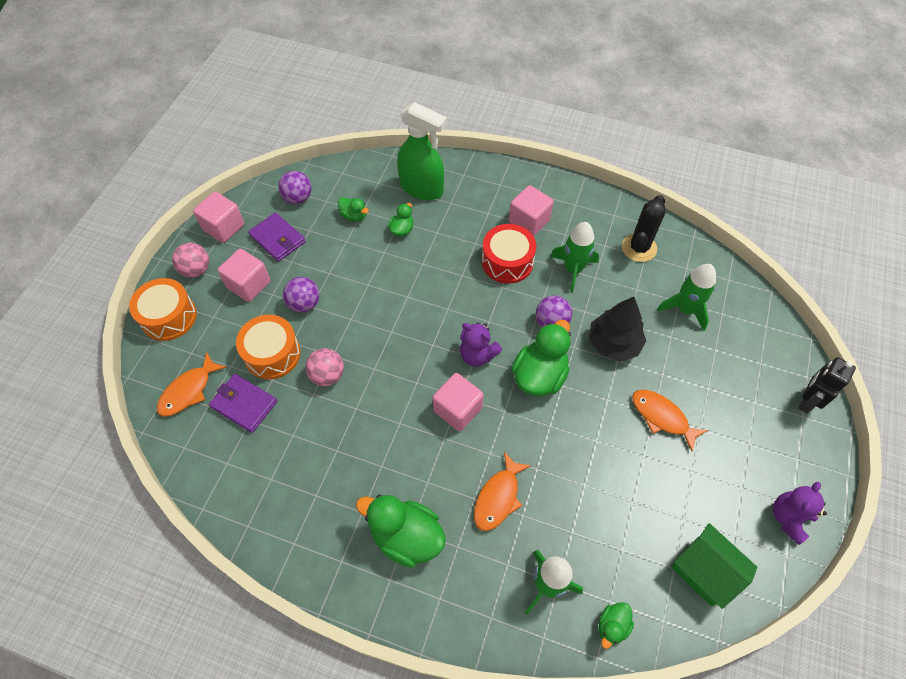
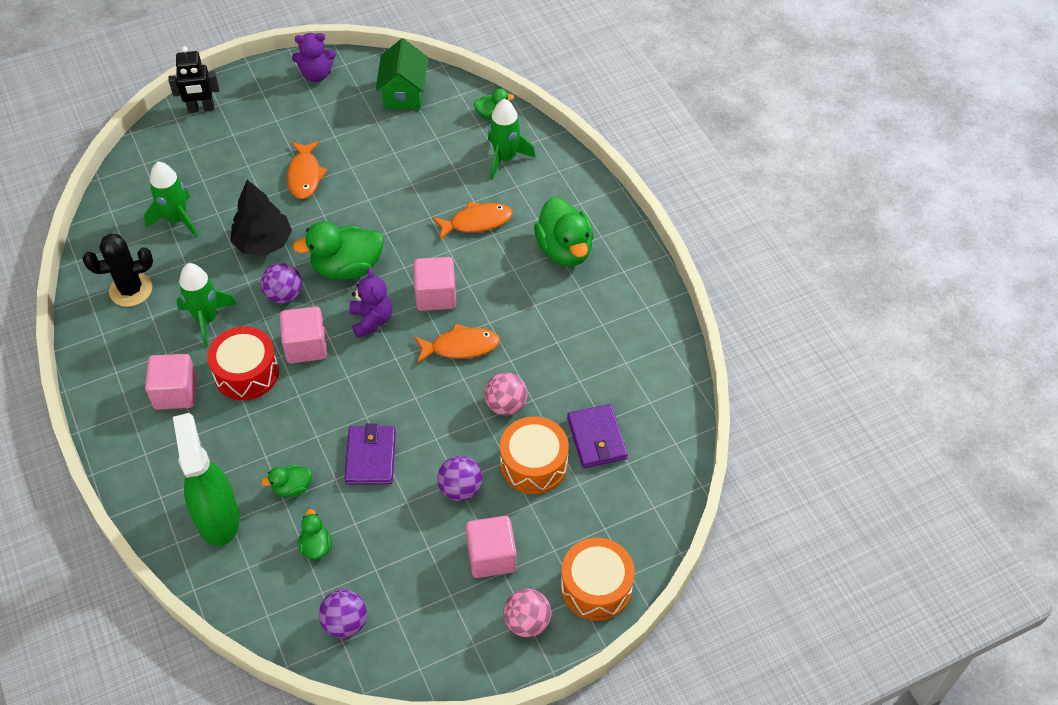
camera: 135 degrees left, 5 degrees down
orange fish [157,352,227,417] -> orange fish moved to [414,323,500,363]
pink cube [193,192,244,243] -> pink cube moved to [280,306,327,363]
purple wallet [248,212,306,262] -> purple wallet moved to [344,423,396,484]

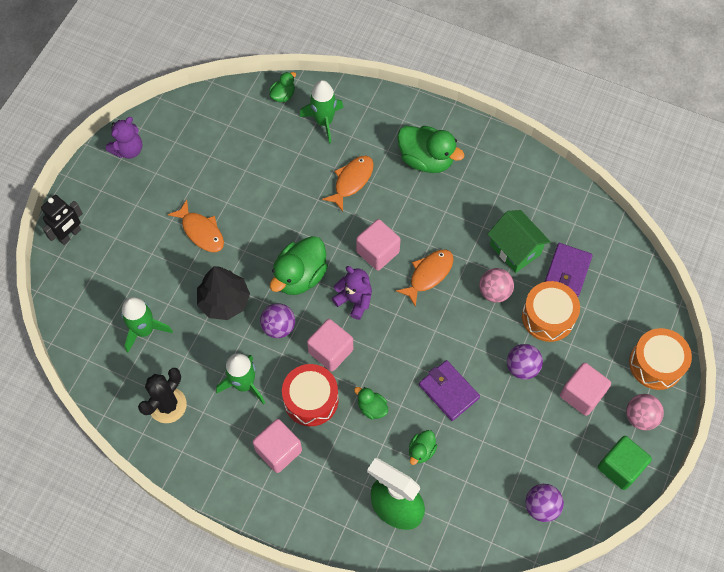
camera: 40 degrees left, 10 degrees up
green duck [298,509,332,560] -> green duck moved to [354,387,388,419]
green house [376,38,428,110] -> green house moved to [488,210,551,273]
purple wallet [567,404,628,468] -> purple wallet turned 75 degrees clockwise [545,243,593,297]
none -> green cube [598,436,652,490]

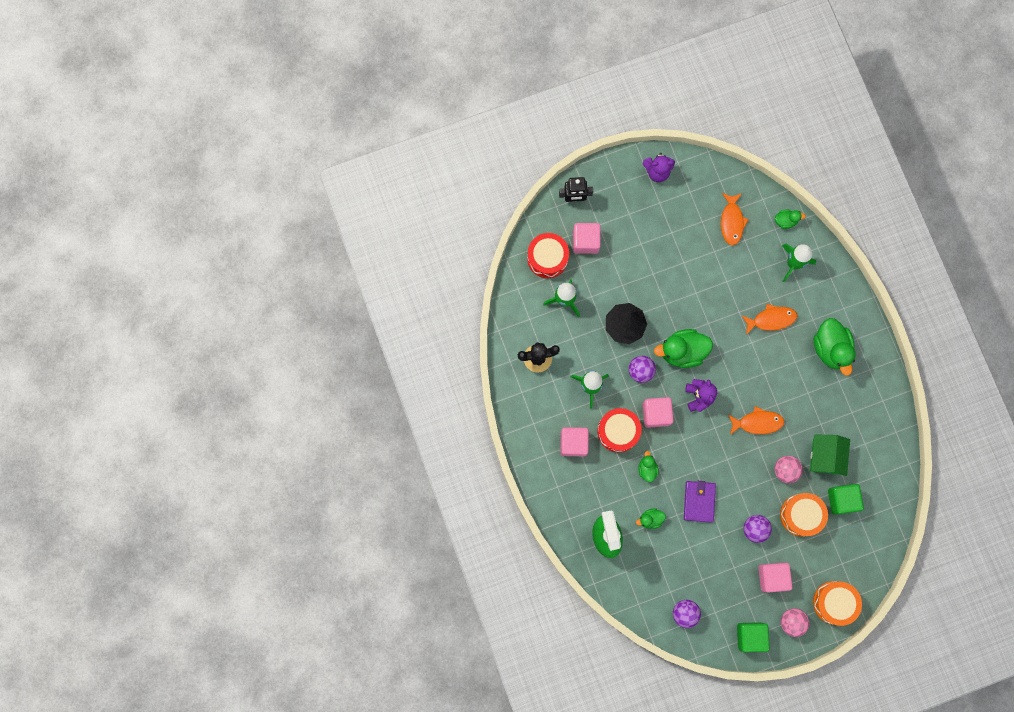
camera: 45 degrees right, 15 degrees up
orange fish [167,200,224,252] -> orange fish moved to [721,193,749,245]
pink cube [356,219,401,271] -> pink cube moved to [573,223,601,254]
purple wallet [545,243,593,297] -> green cube [828,484,864,515]
none -> red drum [527,233,569,278]

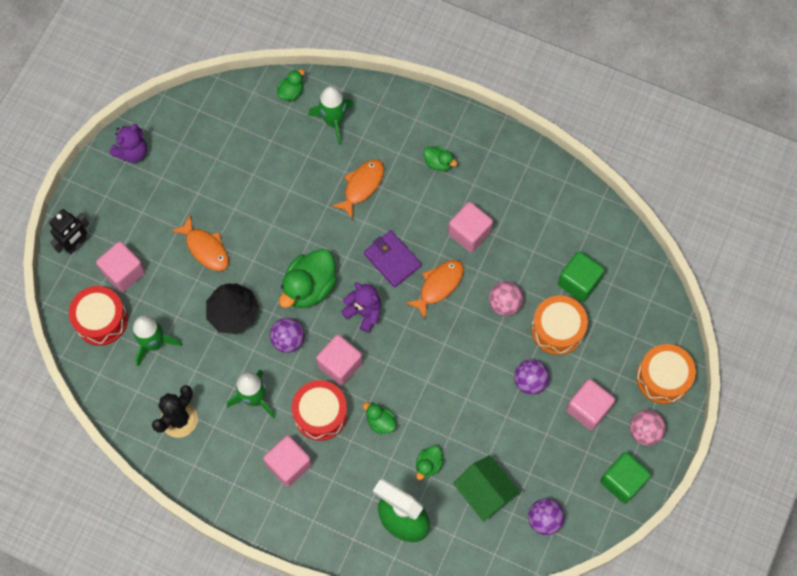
camera: 45 degrees left, 10 degrees down
purple wallet [684,481,716,523] -> purple wallet moved to [364,230,422,288]
orange fish [721,193,749,245] -> orange fish moved to [171,214,229,271]
green house [810,434,850,476] -> green house moved to [453,455,520,522]
green duck [814,318,856,376] -> green duck [423,146,457,171], size x0.51
none -> pink cube [448,202,493,252]

